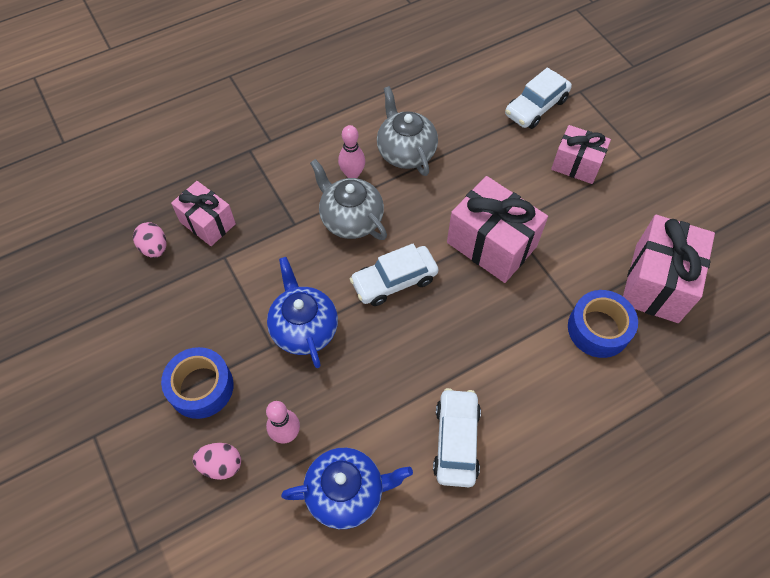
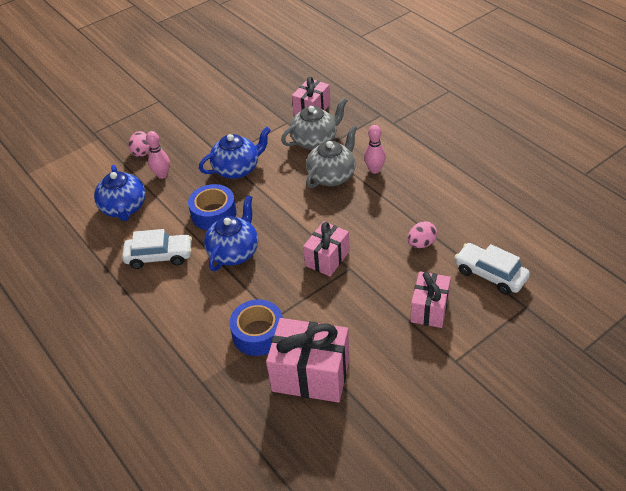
camera: 85 degrees right, 15 degrees down
pink egg [133,222,166,258] -> pink egg moved to [408,221,437,248]
blue tape [161,347,234,419] -> blue tape moved to [188,184,237,230]
white car [350,244,439,306] -> none
grey teapot [377,86,438,176] -> grey teapot moved to [281,98,347,150]
pink gift [447,176,548,283] -> pink gift [303,221,350,276], size x0.63
none -> blue teapot [204,195,258,271]

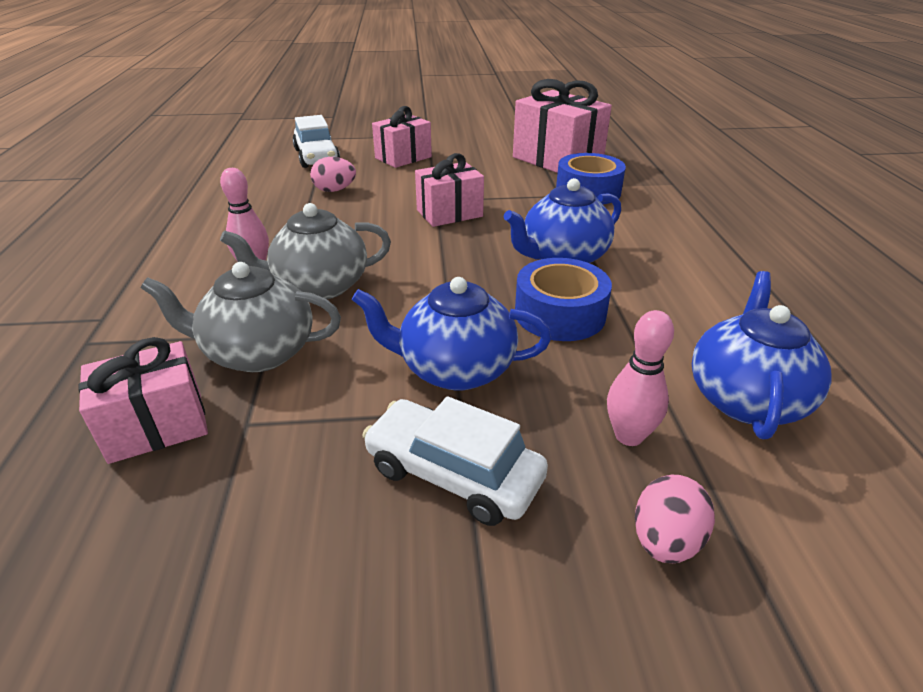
camera: 150 degrees left, 10 degrees down
white car [122,229,192,269] -> white car moved to [362,396,548,526]

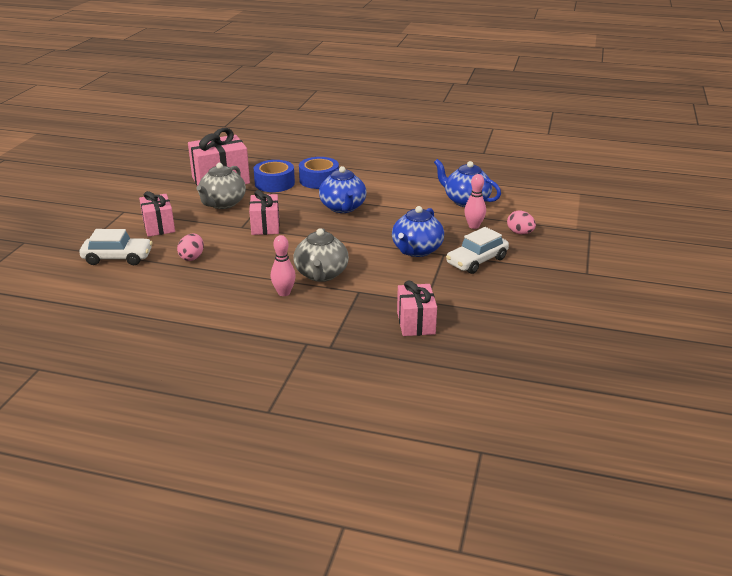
camera: 70 degrees left, 5 degrees down
grey teapot [141,262,341,372] -> grey teapot moved to [196,163,246,209]
blue tape [515,258,612,341] -> blue tape moved to [299,157,339,189]

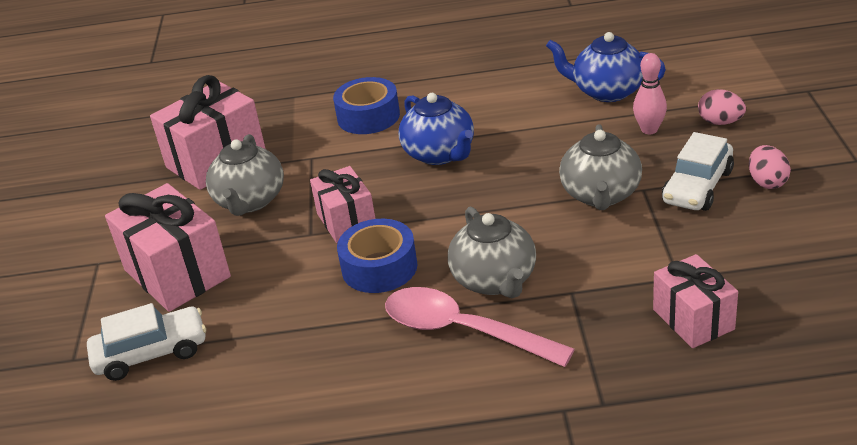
camera: 15 degrees left, 5 degrees up
pink gift [139,191,175,237] -> pink gift [105,183,231,312], size x1.58
pink egg [177,234,204,261] -> pink egg moved to [749,145,791,189]
blue tape [253,160,295,192] -> blue tape moved to [337,219,417,293]
pink bowling pin [271,235,296,296] -> pink spoon [385,287,575,367]
blue teapot [392,206,444,257] -> grey teapot [559,124,642,210]

